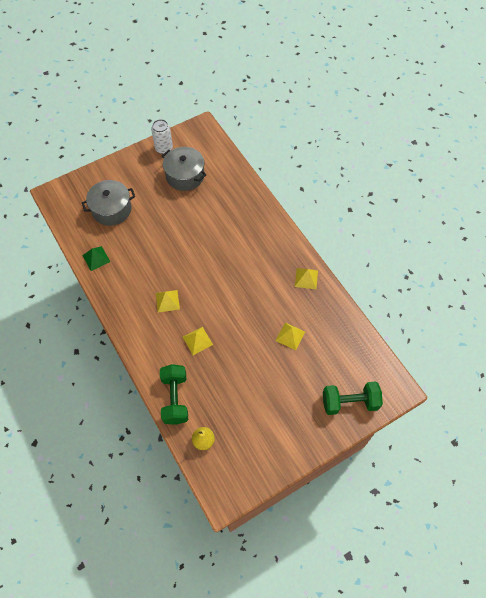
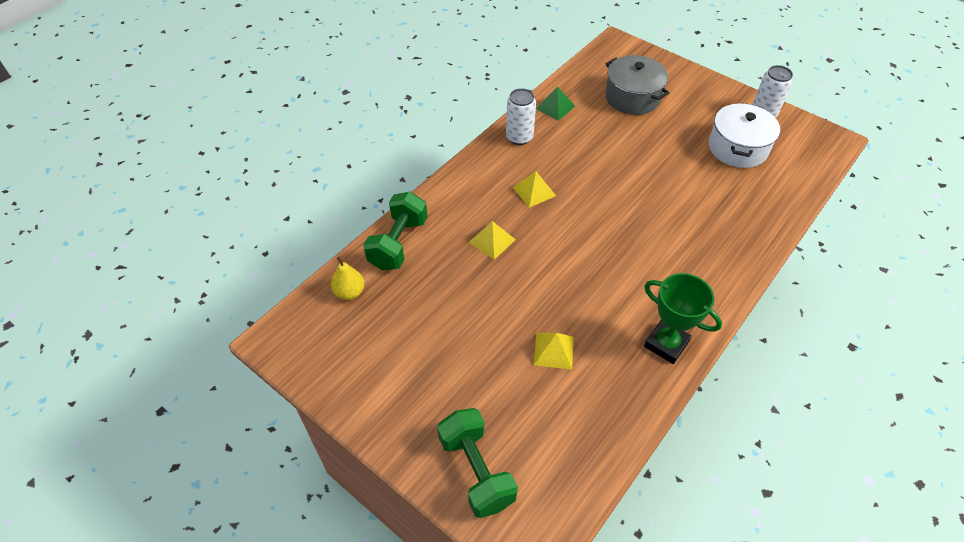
camera: 70 degrees right, 10 degrees down
green dumbbell [160,364,188,425] -> green dumbbell turned 45 degrees counterclockwise [363,192,428,270]
grey pot [162,147,206,191] -> white pot [709,103,780,168]
yellow pyramid [295,268,318,289] -> green trophy [644,273,722,364]
none -> white can [506,88,536,145]

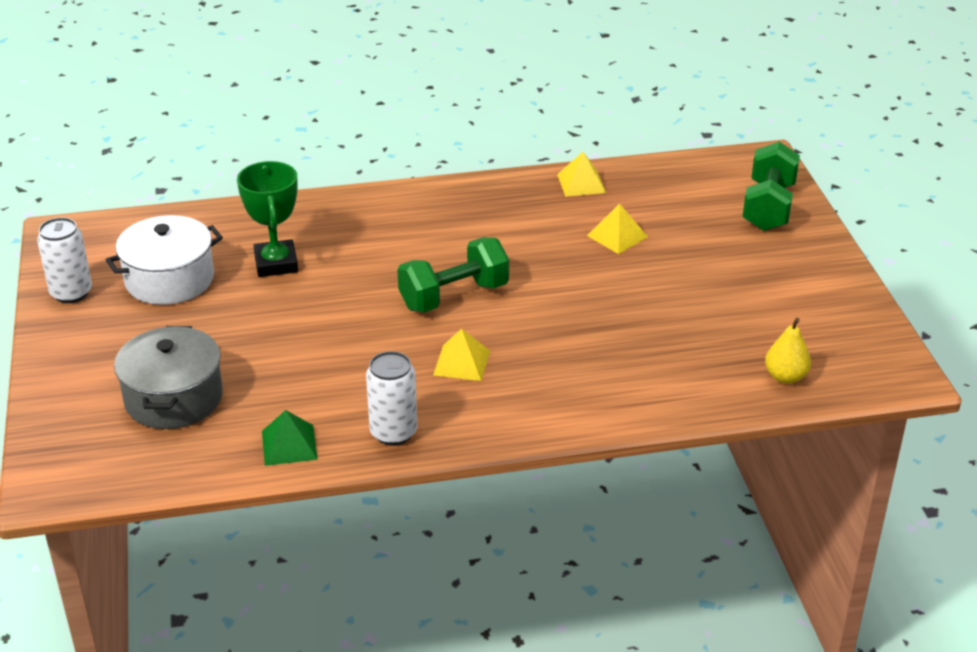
camera: 140 degrees left, 15 degrees down
green dumbbell [363,192,428,270] -> green dumbbell moved to [397,237,509,313]
yellow pyramid [468,221,516,260] -> yellow pyramid moved to [557,152,606,197]
green trophy [644,273,722,364] -> green trophy moved to [237,161,298,277]

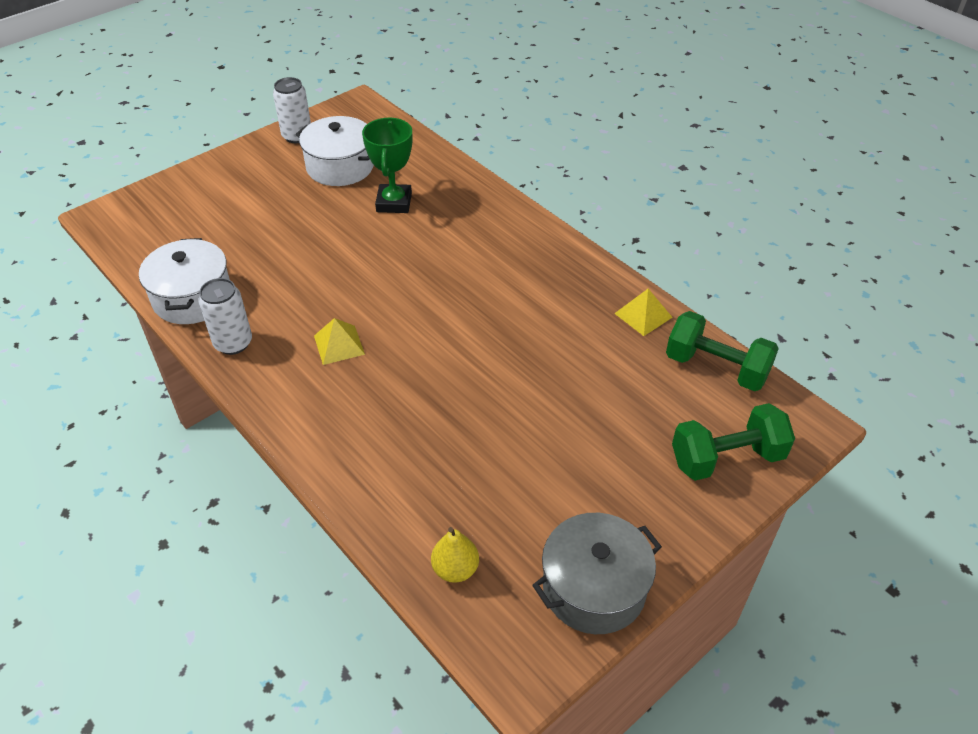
camera: 60 degrees right, 10 degrees up
grey pot [114,326,223,429] -> grey pot moved to [533,513,662,634]
green trophy [237,161,298,277] -> green trophy turned 45 degrees counterclockwise [362,118,412,213]
green pyramid [262,410,318,466] -> white pot [139,238,230,324]
green dumbbell [397,237,509,313] -> green dumbbell moved to [666,311,779,391]
yellow pyramid [587,204,648,254] -> none

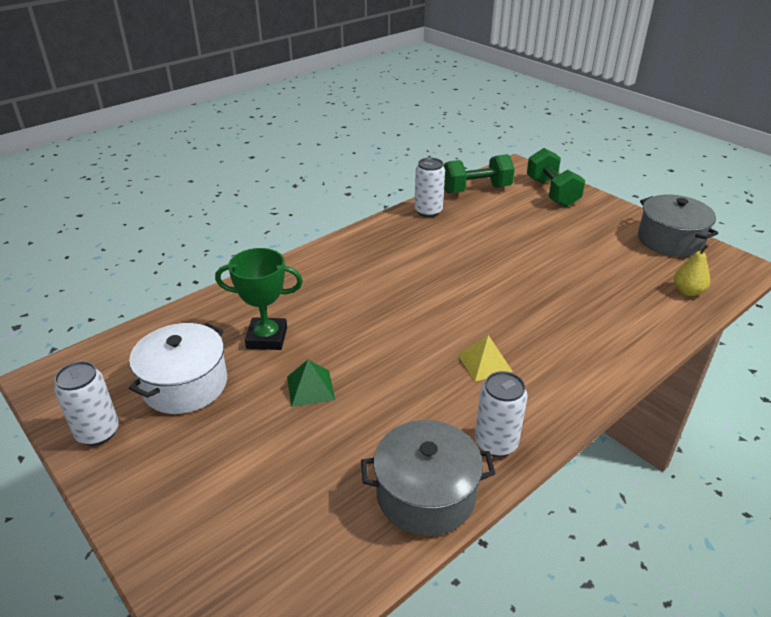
camera: 90 degrees left, 10 degrees down
white pot [139,238,230,324] -> grey pot [361,420,496,536]
yellow pyramid [614,289,673,336] -> white can [414,158,445,217]
green dumbbell [666,311,779,391] -> green dumbbell turned 45 degrees clockwise [443,154,515,194]
none -> green pyramid [287,360,335,407]

